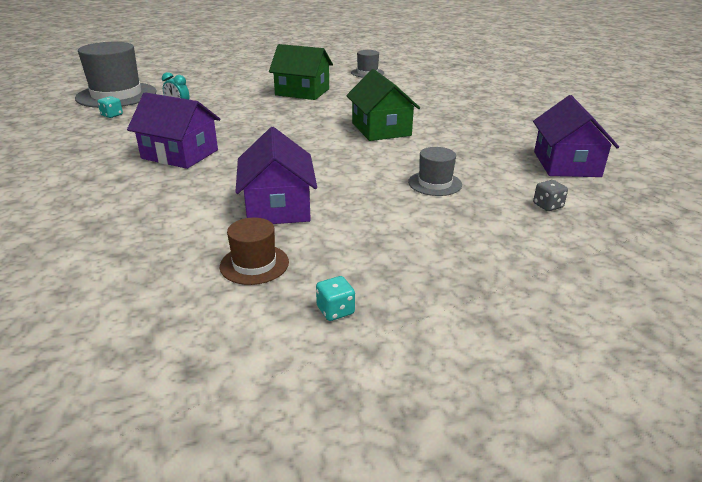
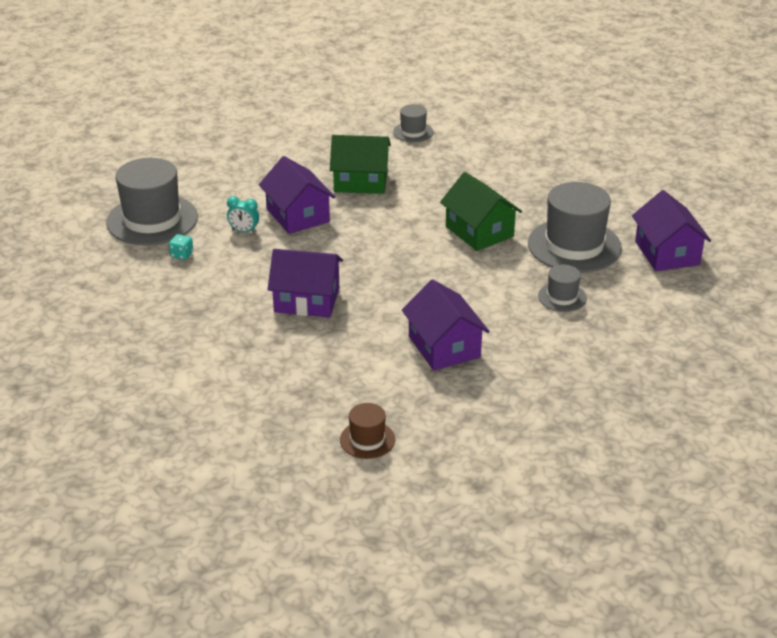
camera: 15 degrees left, 5 degrees up
brown hat [220,218,289,285] -> brown hat moved to [340,403,395,459]
turquoise dice [316,276,355,321] -> none
grey dice [533,180,568,211] -> none
none -> purple house [259,156,335,234]
none -> grey hat [528,182,622,273]

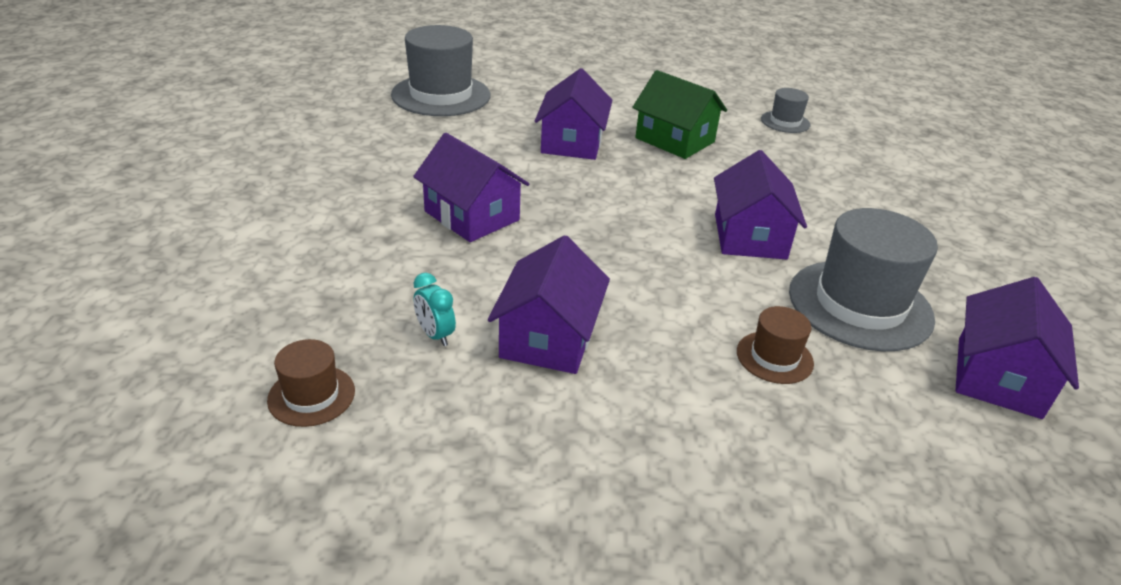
camera: 35 degrees right, 0 degrees up
turquoise dice [169,234,193,260] -> none
turquoise clock [227,196,259,234] -> turquoise clock moved to [413,273,456,346]
green house [440,172,522,251] -> purple house [714,150,807,259]
grey hat [538,265,587,312] -> brown hat [737,306,814,384]

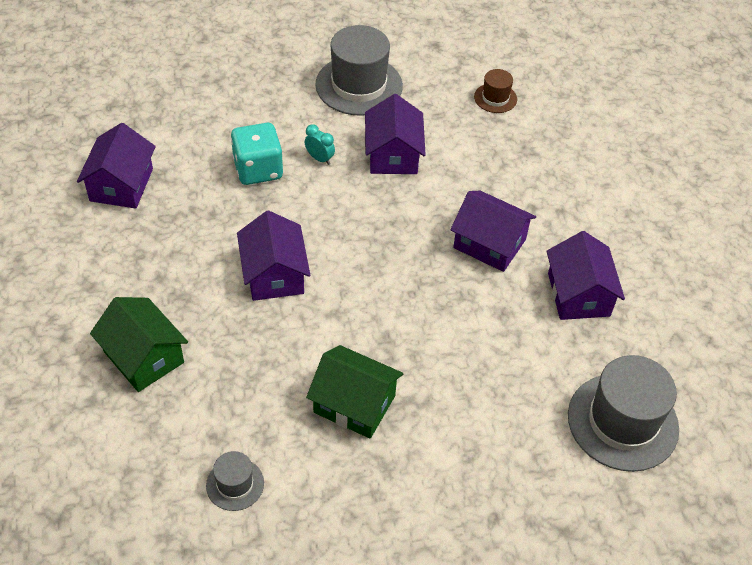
camera: 165 degrees right, 15 degrees up
turquoise clock [413,273,456,346] -> turquoise clock moved to [305,124,335,165]
purple house [535,68,613,160] -> purple house moved to [546,231,625,320]
brown hat [737,306,814,384] -> turquoise dice [231,123,283,185]
grey hat [789,208,938,351] -> grey hat moved to [315,25,403,116]
none -> green house [90,297,188,392]

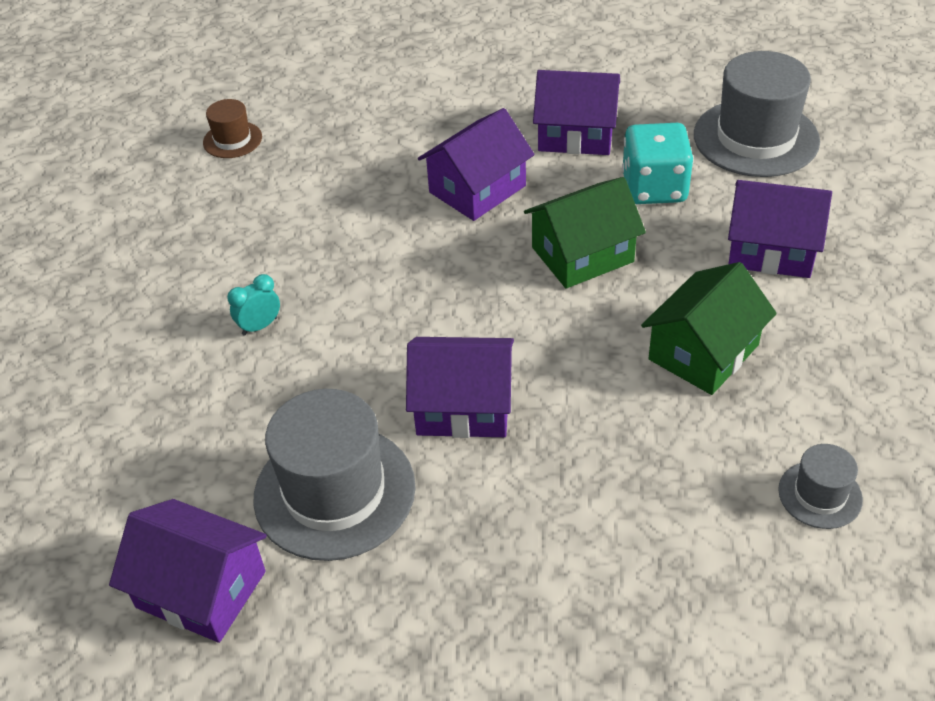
camera: 70 degrees left, 5 degrees down
green house [90,297,188,392] -> green house moved to [524,177,646,289]
turquoise dice [231,123,283,185] -> turquoise dice moved to [622,123,694,204]
grey hat [315,25,403,116] -> grey hat moved to [253,389,415,561]
purple house [365,94,426,174] -> purple house moved to [728,180,832,278]

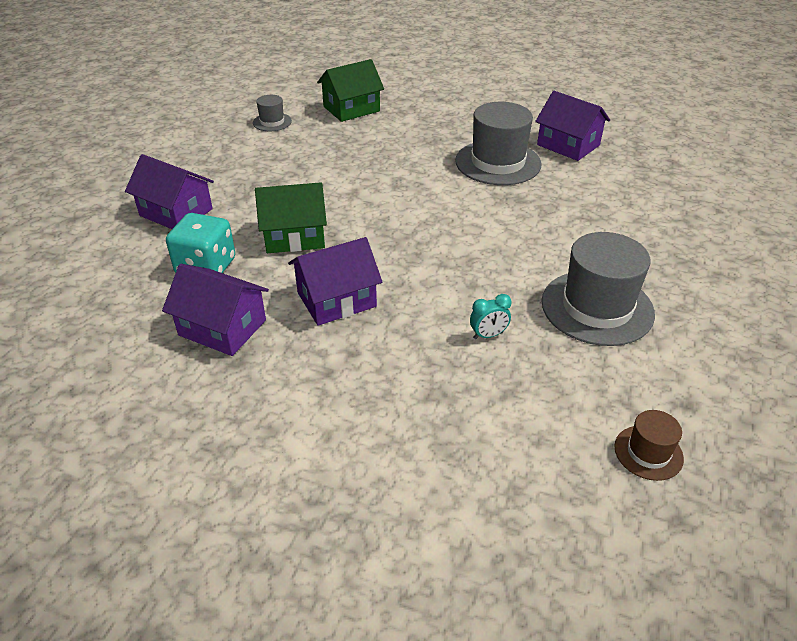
camera: 165 degrees left, 5 degrees down
brown hat [203,99,262,158] -> brown hat moved to [614,410,684,481]
turquoise clock [227,274,280,336] -> turquoise clock moved to [470,294,511,339]
purple house [406,337,514,438] -> none
green house [641,262,777,395] -> green house moved to [317,59,384,122]
grey hat [694,51,820,177] -> grey hat moved to [541,232,655,346]

